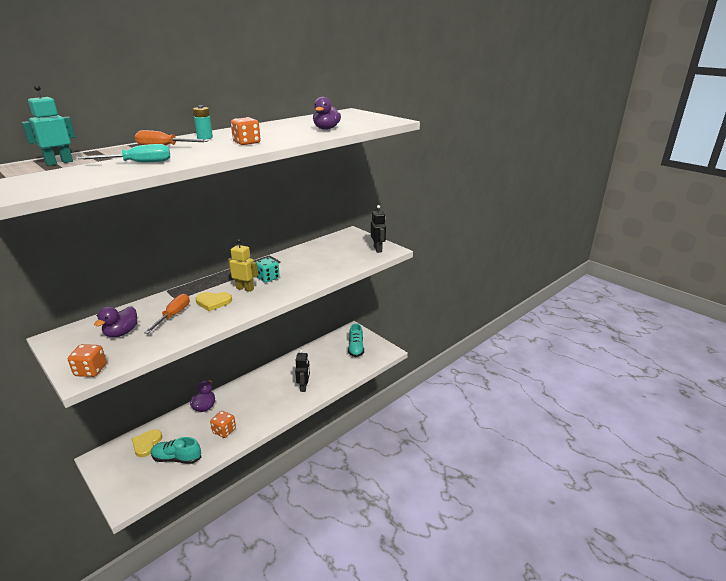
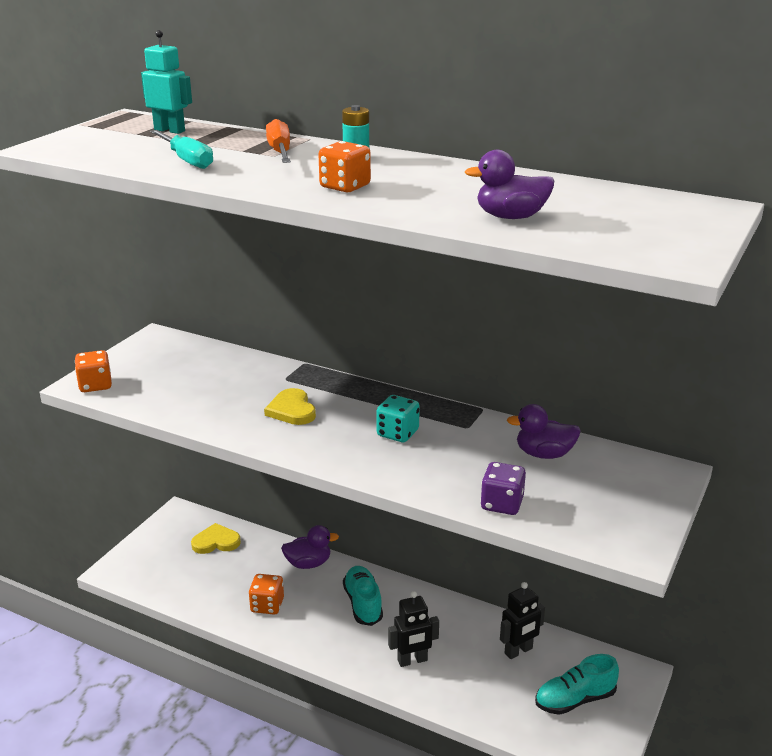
camera: 70 degrees right, 0 degrees up
purple duck [94,306,137,337] -> purple duck moved to [507,404,581,459]
orange screwdriver [144,294,190,334] -> none
turquoise shoe [151,437,201,464] -> turquoise shoe moved to [343,566,383,626]
yellow robot [228,239,258,292] -> none
black robot [371,205,386,253] -> black robot moved to [500,582,545,659]
none -> purple dice [481,462,526,515]

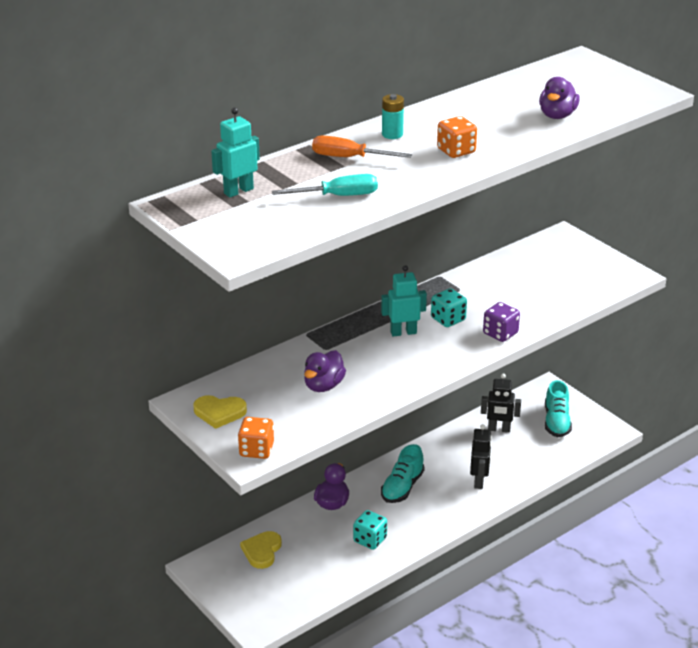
camera: 65 degrees left, 5 degrees up
orange dice [249,574,284,614] -> turquoise dice [353,510,387,550]
yellow heart [264,388,316,425] -> yellow heart moved to [193,395,247,429]
turquoise shoe [343,566,383,626] -> turquoise shoe turned 75 degrees counterclockwise [381,444,424,503]
purple dice [481,462,526,515] -> purple dice moved to [483,302,520,342]
black robot [500,582,545,659] -> black robot turned 105 degrees clockwise [481,373,521,432]
purple duck [507,404,581,459] -> purple duck moved to [304,350,346,392]
none -> turquoise robot [381,265,427,336]

